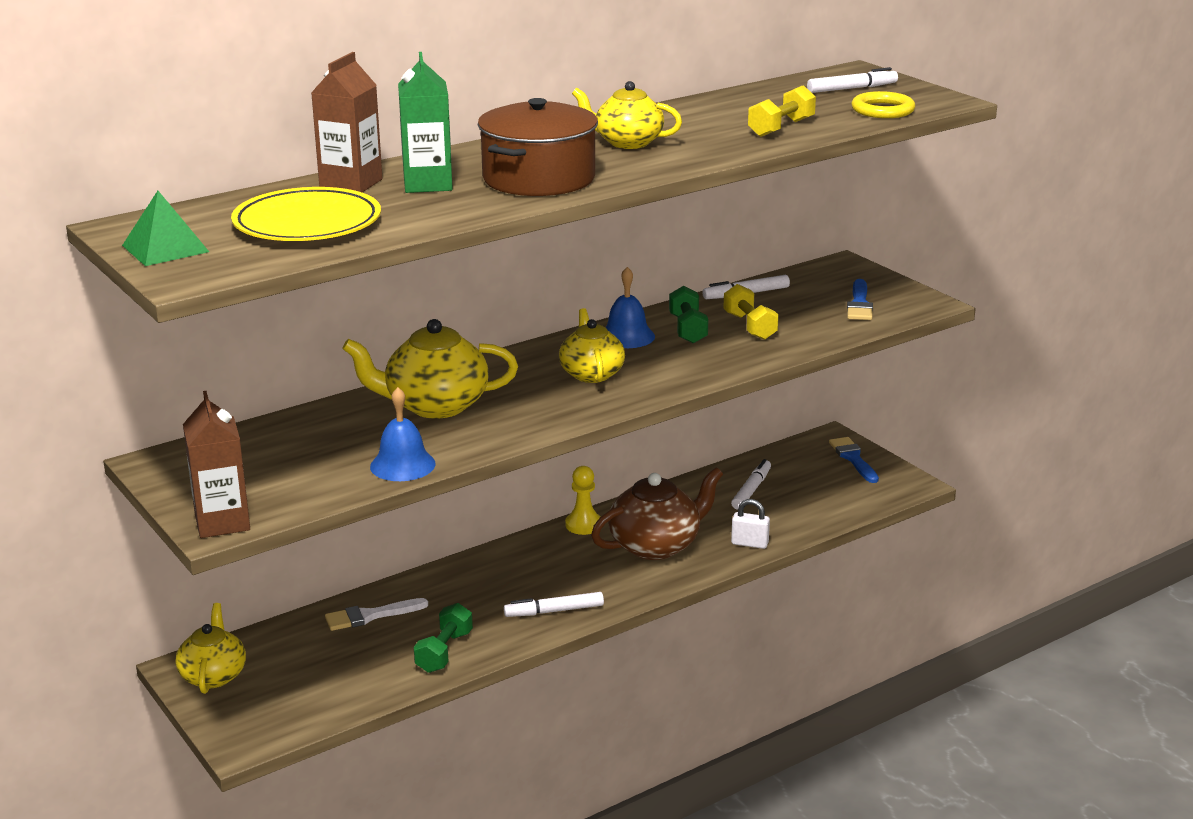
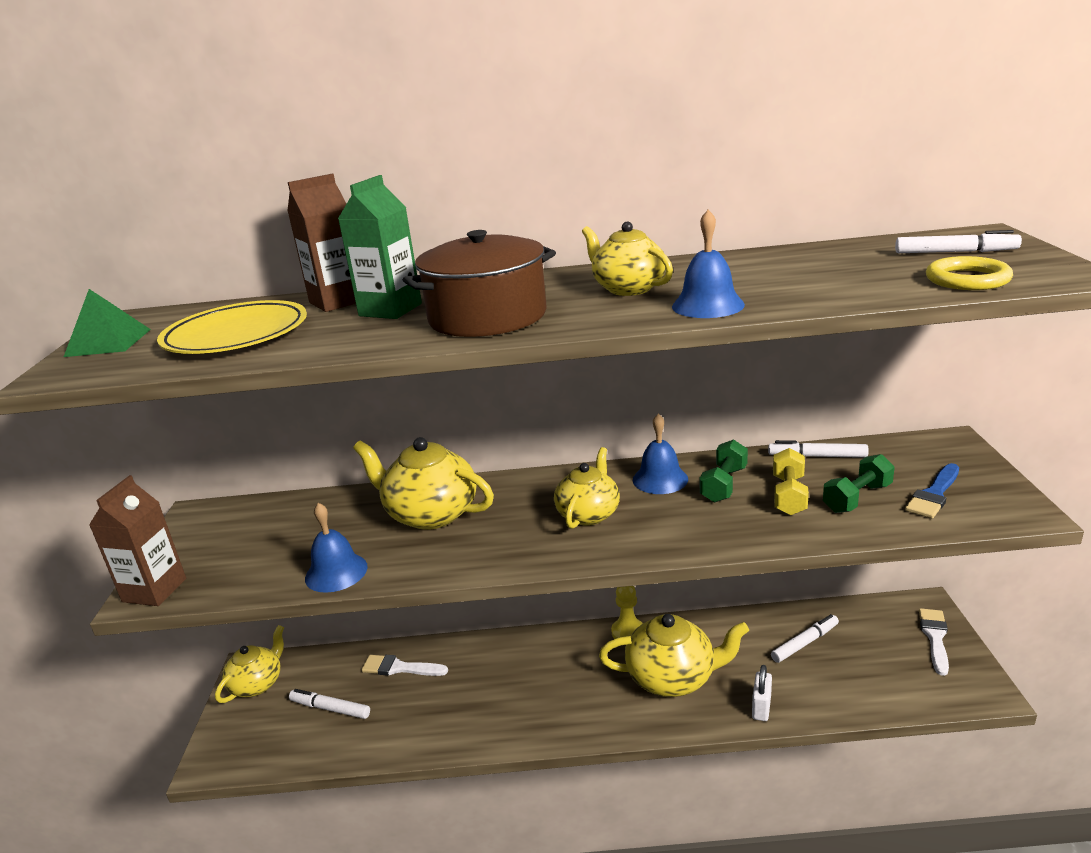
camera: 35 degrees right, 0 degrees up
green dumbbell [414,603,473,673] -> green dumbbell moved to [823,454,895,513]
white marker [504,592,604,617] -> white marker moved to [289,689,370,719]
brown teapot [591,467,723,560] -> yellow teapot [599,614,749,697]
white padlock [731,499,770,549] -> white padlock turned 60 degrees clockwise [752,665,772,721]
yellow dumbbell [748,85,816,137] -> none
blue brush [829,437,879,483] -> white brush [919,608,949,676]
none -> blue bell [672,210,745,318]

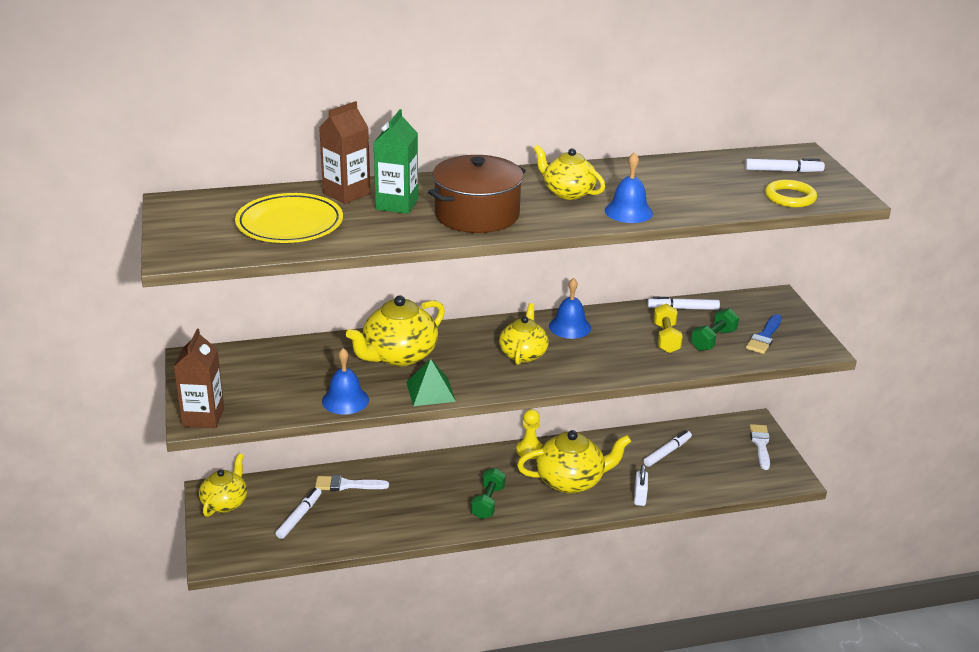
camera: 15 degrees left, 5 degrees up
green pyramid [64,289,151,357] -> green pyramid moved to [406,359,456,406]
white marker [289,689,370,719] -> white marker turned 105 degrees clockwise [276,488,322,539]
yellow teapot [353,437,494,530] -> yellow teapot turned 60 degrees counterclockwise [346,295,445,366]
green dumbbell [700,439,748,503] -> green dumbbell moved to [471,468,506,519]

